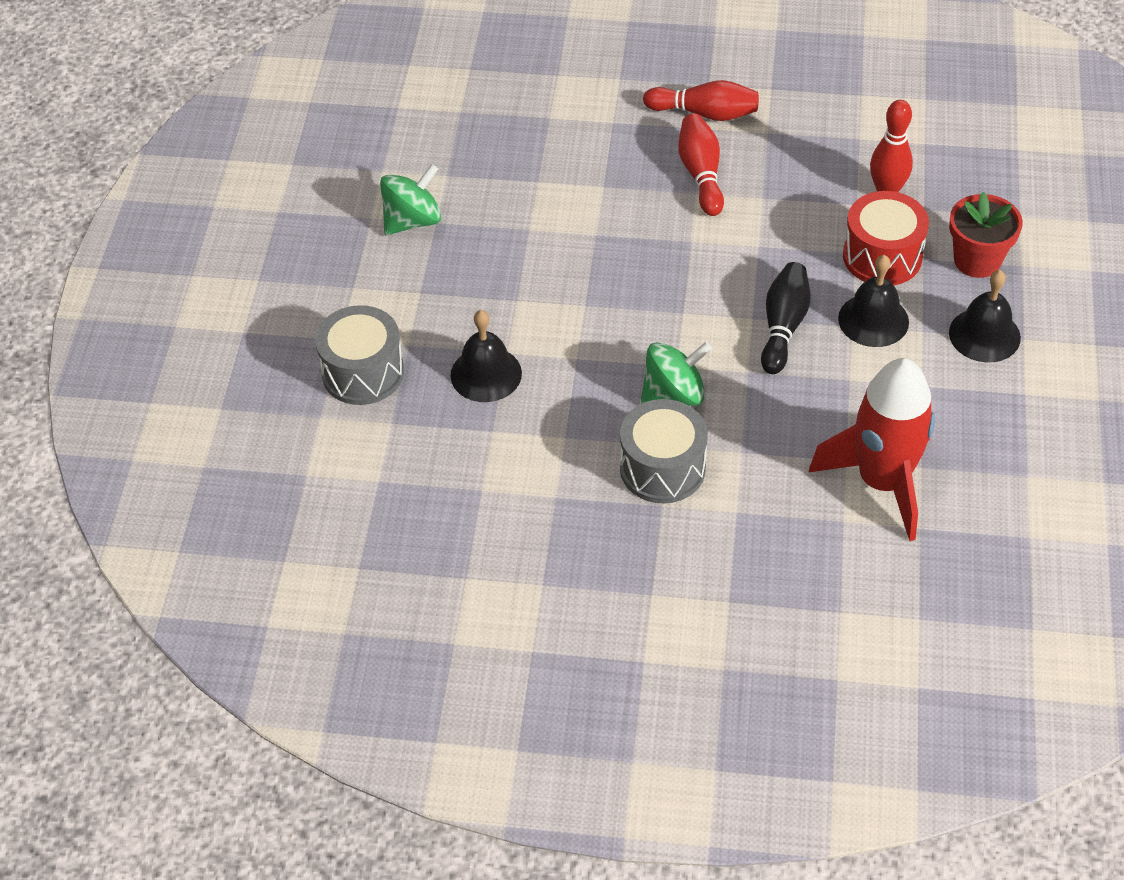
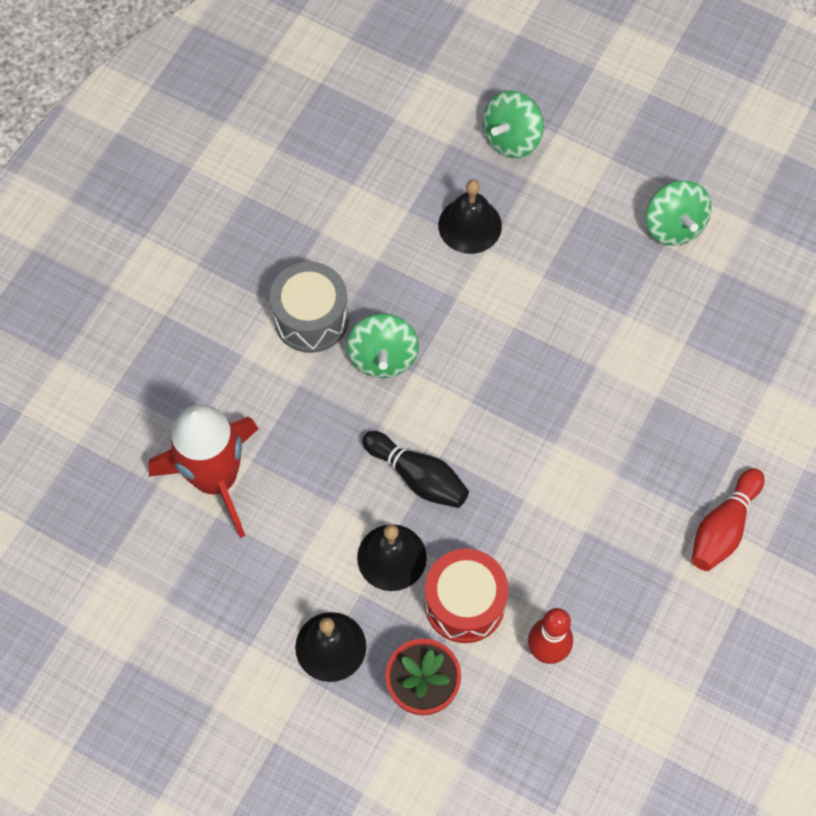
camera: 110 degrees right, 15 degrees up
grey drum [315,305,404,405] -> green spinning top [483,91,544,158]
red bowling pin [678,114,724,216] -> none

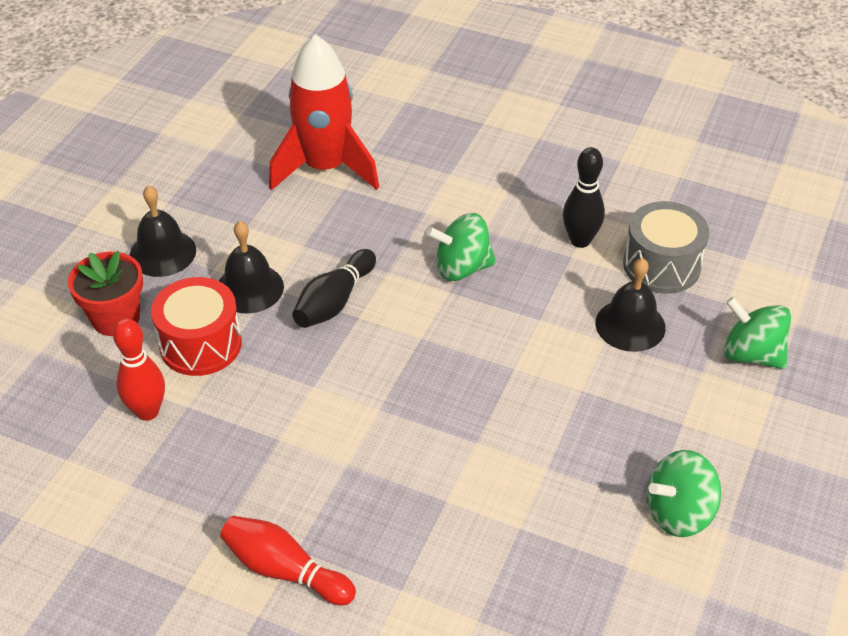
camera: 85 degrees right, 20 degrees down
grey drum [270,262,349,353] -> grey drum moved to [623,201,709,294]
none -> black bowling pin [563,147,605,248]

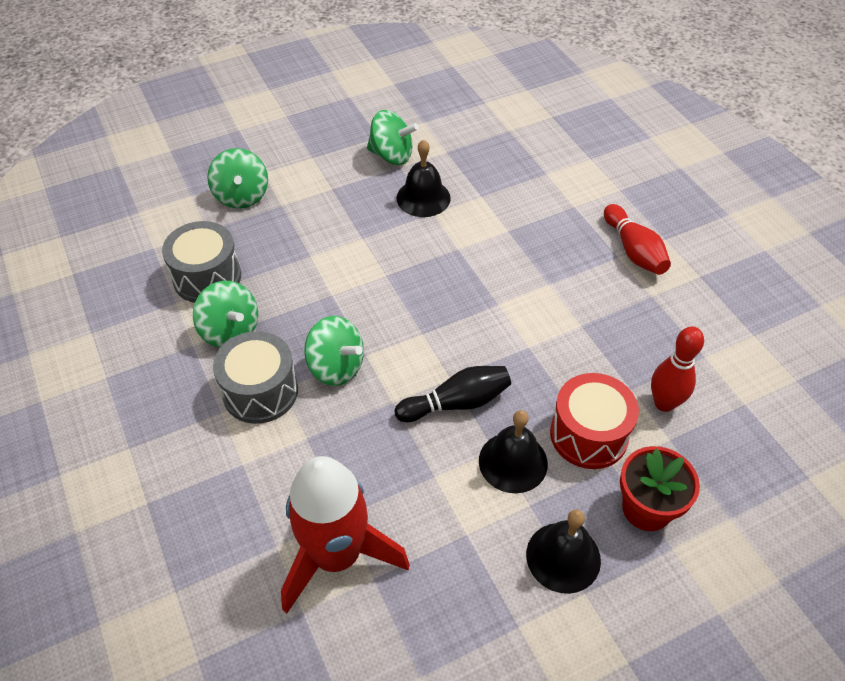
camera: 140 degrees left, 5 degrees up
black bowling pin [563,147,605,248] -> green spinning top [193,281,258,348]
black bell [595,258,666,352] -> black bell moved to [396,139,451,217]
none -> grey drum [213,331,298,424]

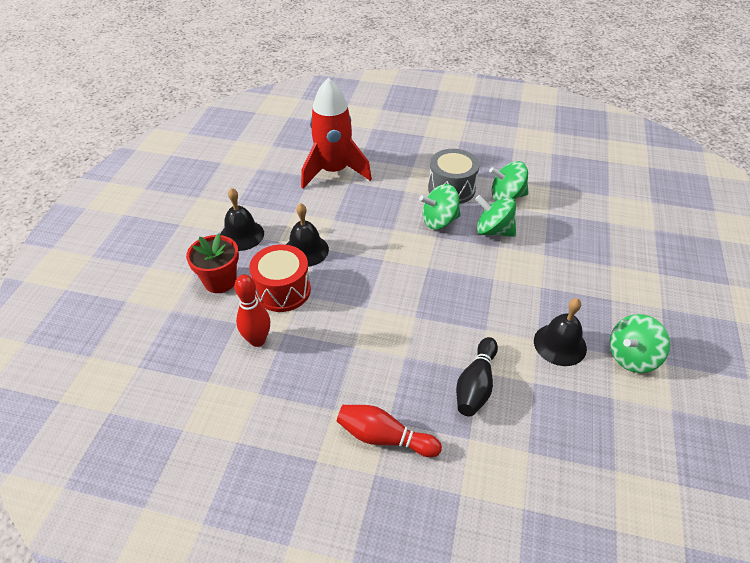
camera: 130 degrees right, 5 degrees down
grey drum [162,221,241,303] -> none
green spinning top [207,148,268,209] -> green spinning top moved to [475,195,516,237]
black bowling pin [395,366,511,422] -> black bowling pin moved to [456,337,498,416]

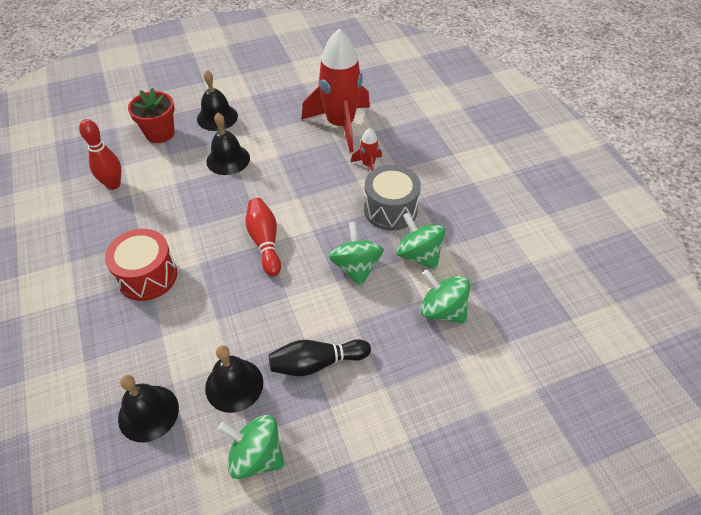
camera: 55 degrees right, 5 degrees up
red drum [249,244,311,312] -> red drum moved to [105,229,177,301]
red bowling pin [337,405,442,457] -> red bowling pin moved to [246,198,281,276]
green spinning top [419,184,461,229] -> green spinning top moved to [420,270,470,324]
black bowling pin [456,337,498,416] -> black bowling pin moved to [269,339,371,376]
none -> black bell [118,375,179,442]
none -> red rocket [351,128,382,171]

